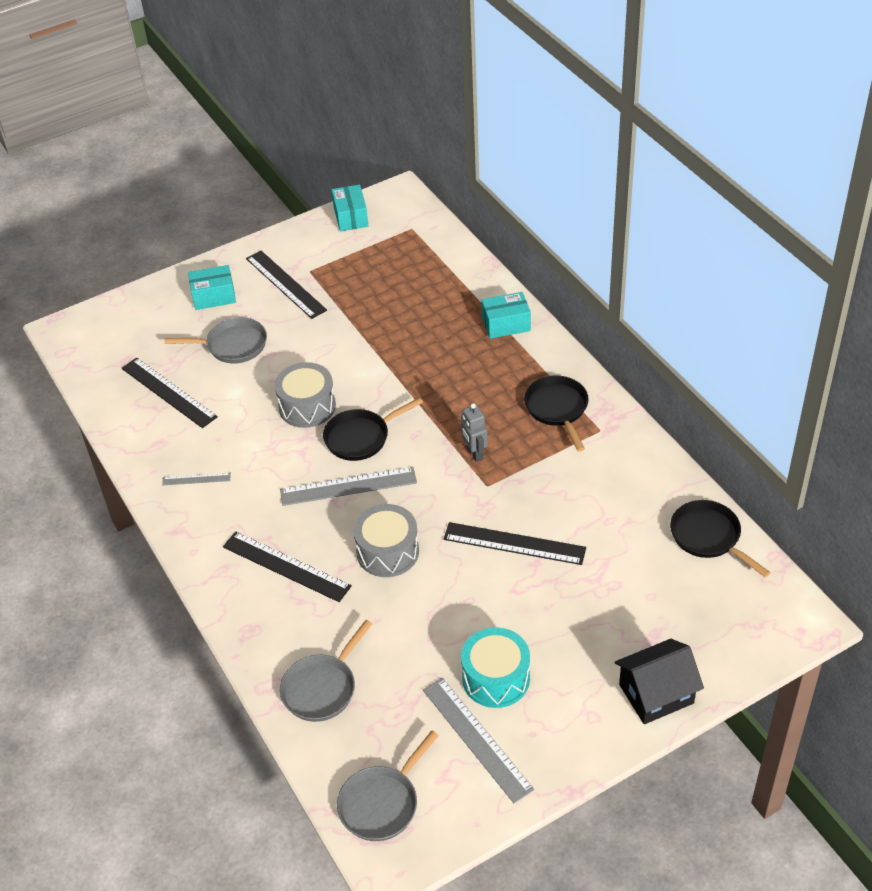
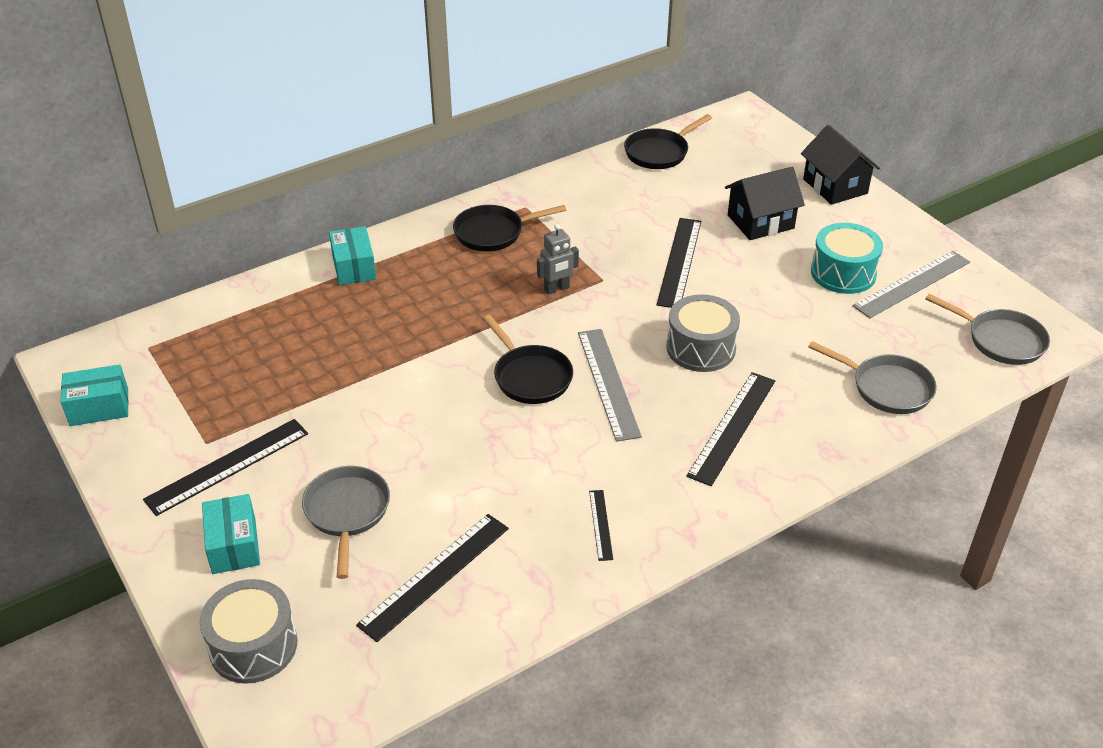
camera: 95 degrees left, 5 degrees down
grey ruler [162,473,231,485] -> black ruler [589,490,613,561]
grey drum [275,362,336,428] -> grey drum moved to [200,579,298,684]
none -> black house [725,167,805,240]

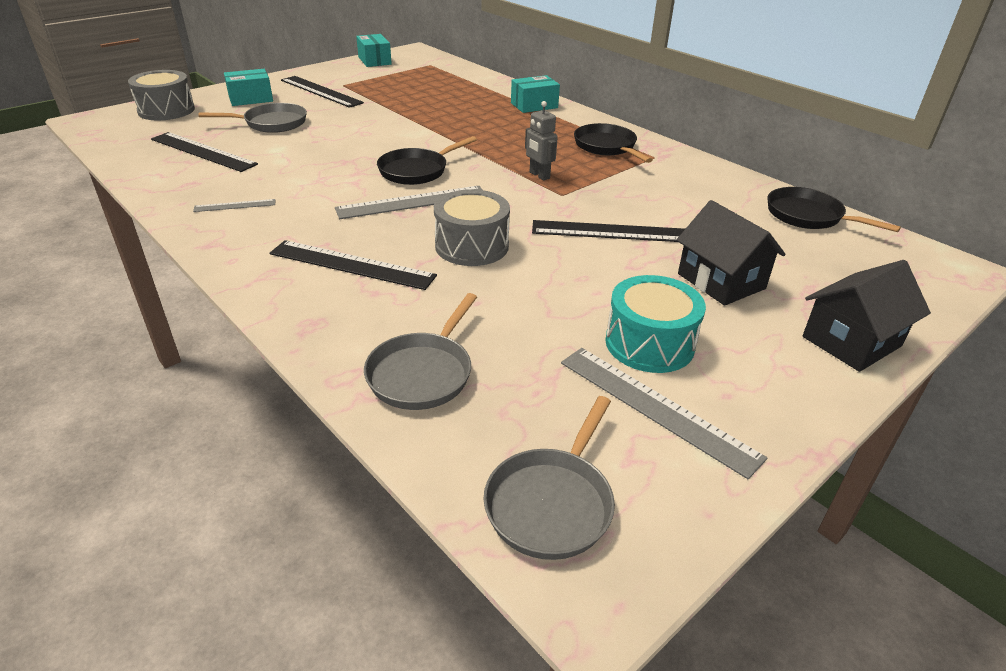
camera: 80 degrees right, 5 degrees down
black ruler [589,490,613,561] -> grey ruler [193,199,275,212]

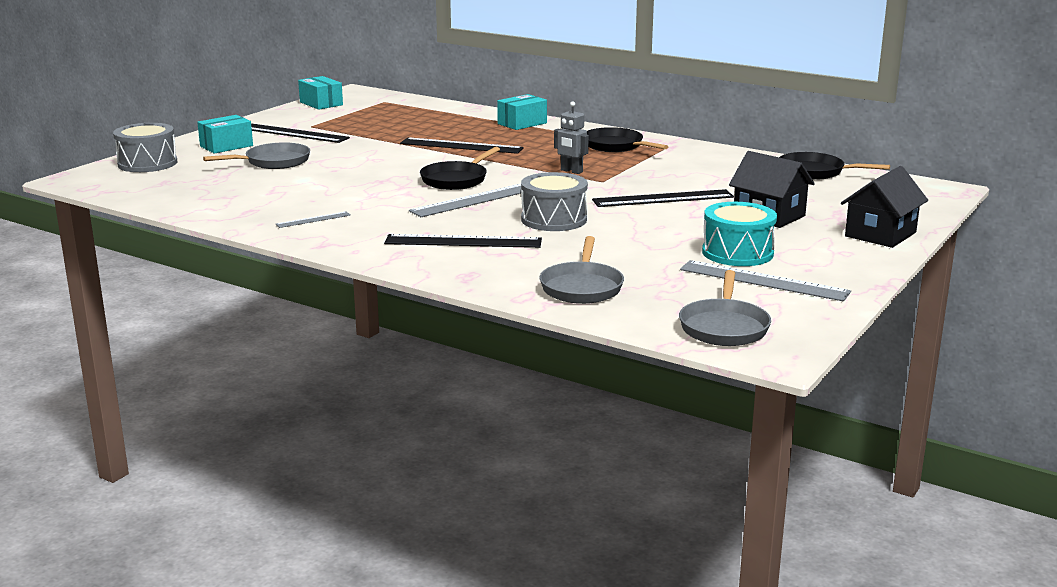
camera: 15 degrees left, 15 degrees down
black ruler [151,132,258,172] -> black ruler moved to [400,138,524,154]

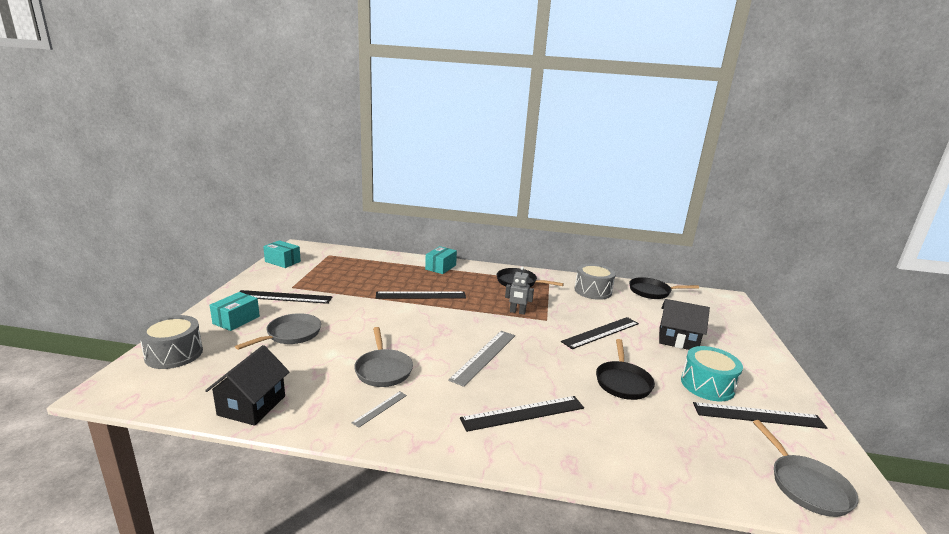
camera: 25 degrees left, 0 degrees up
black pan [420,147,500,190] -> black pan moved to [596,339,655,400]
grey drum [521,172,588,231] -> grey drum moved to [574,264,616,300]
grey pan [539,236,624,304] -> grey pan moved to [354,327,413,387]
grey ruler [680,260,851,301] -> black ruler [693,402,827,429]
black house [841,166,928,248] -> black house moved to [205,345,290,426]

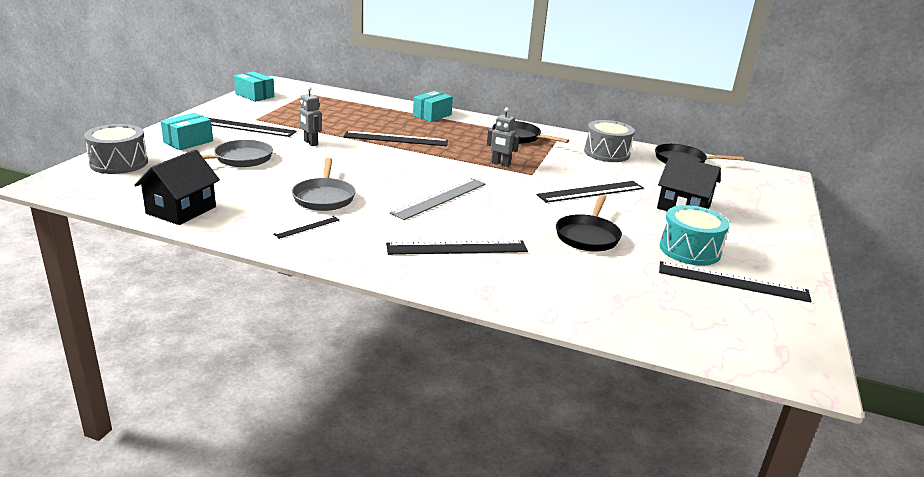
camera: 10 degrees right, 5 degrees up
grey ruler [351,391,407,428] -> black ruler [274,216,339,239]
grey pan [753,420,858,517] -> none
none -> grey robot [299,87,322,146]

